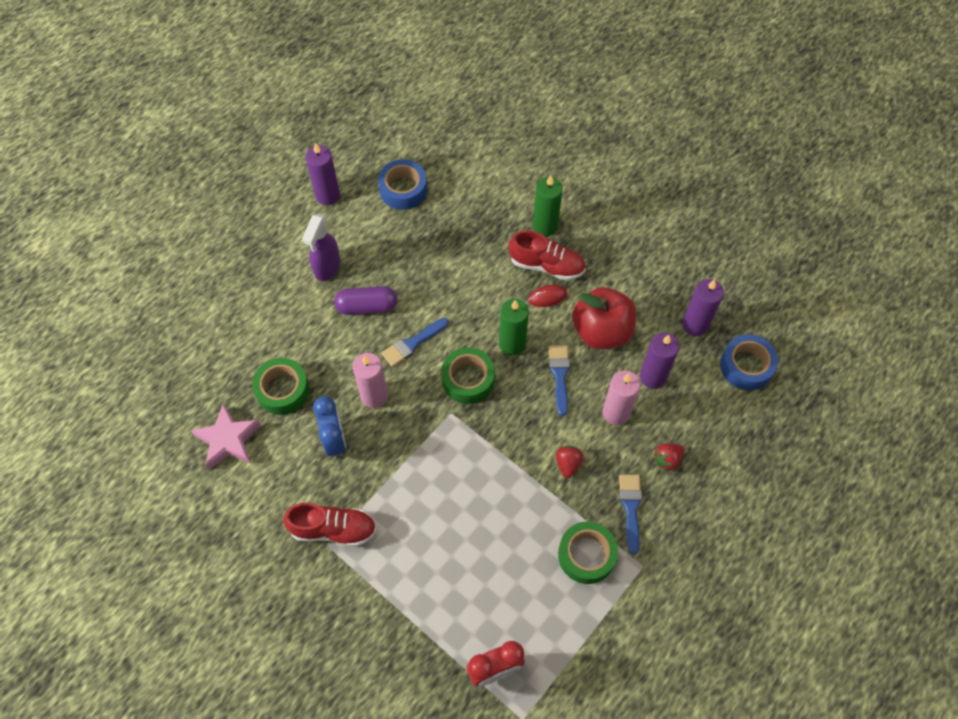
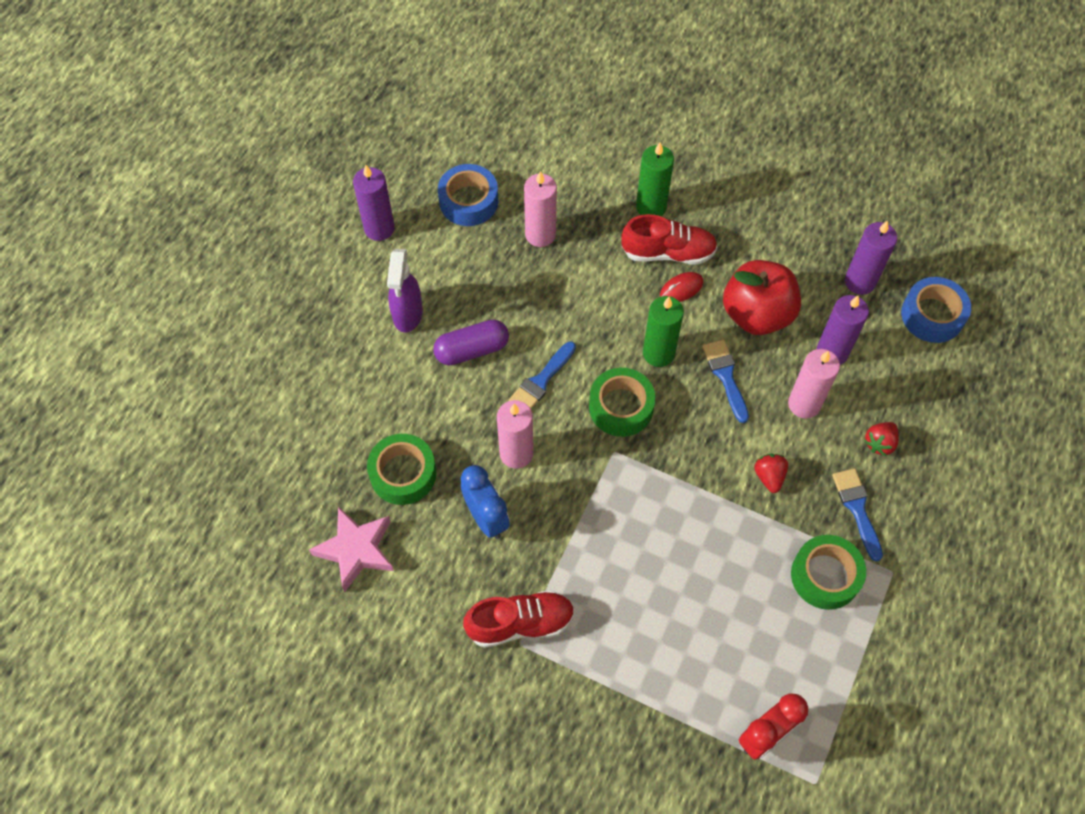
camera: 15 degrees left, 0 degrees up
none -> pink candle [524,171,557,247]

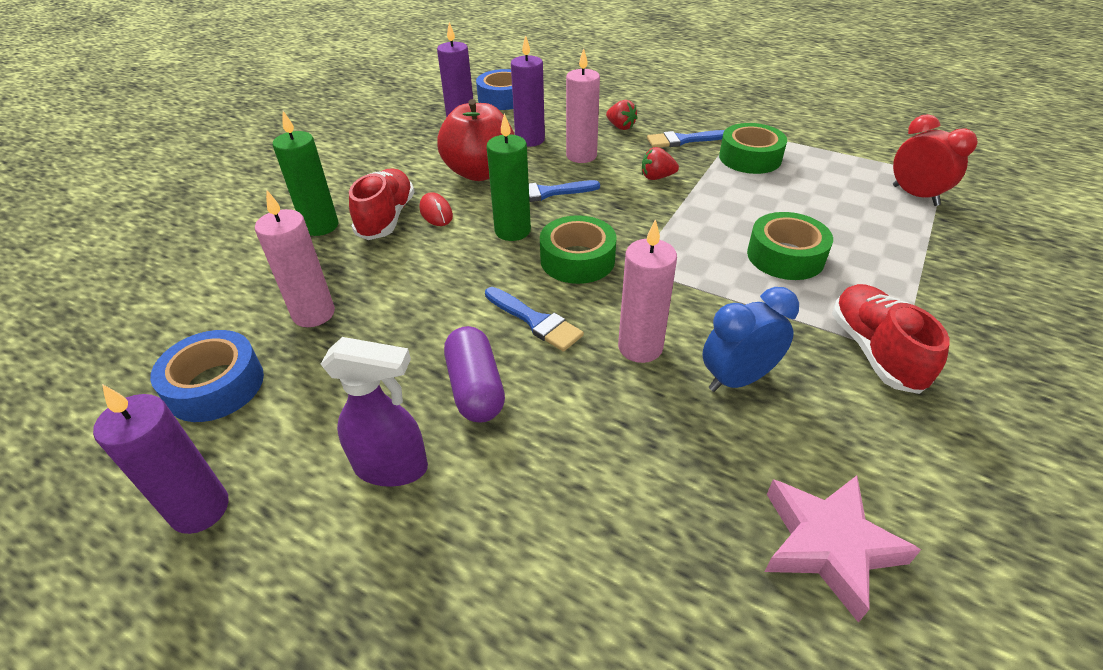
camera: 85 degrees left, 20 degrees down
green tape [367,434,436,505] -> green tape moved to [747,212,833,280]

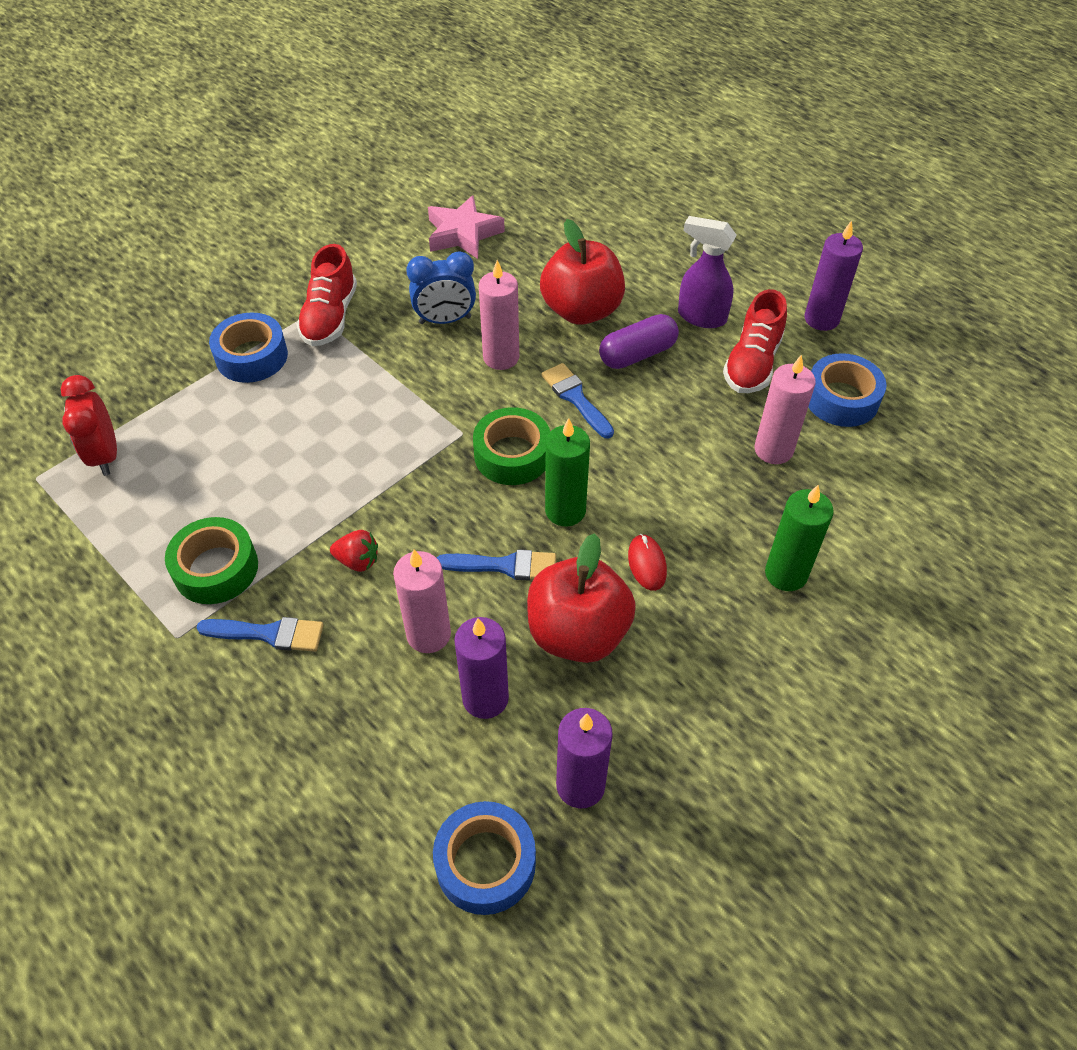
camera: 165 degrees left, 10 degrees up
red shoe [349,168,415,240] -> red shoe moved to [723,289,787,393]
purple capsule [444,326,505,423] -> purple capsule turned 60 degrees clockwise [599,314,679,369]
red strawberry [606,100,638,130] -> none
green tape [747,212,833,280] -> none
none -> blue tape [209,312,288,383]
none -> red apple [540,219,625,325]

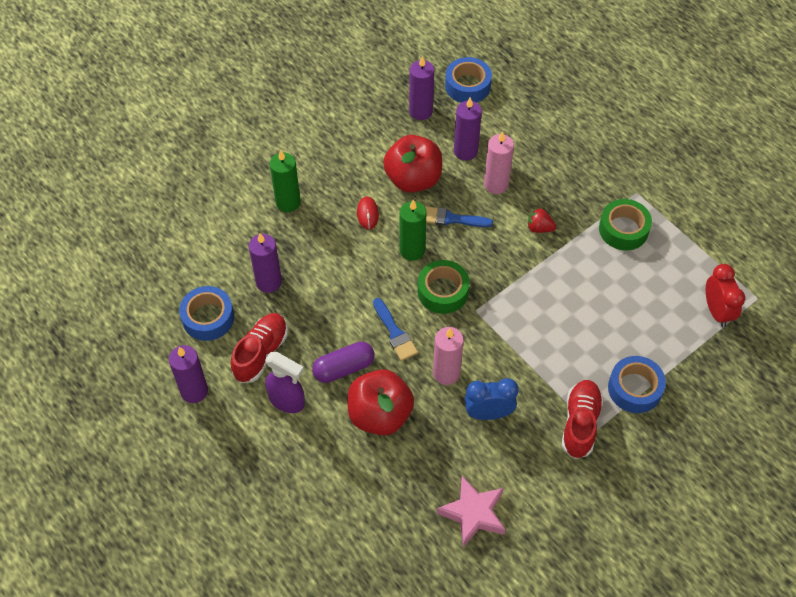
camera: 175 degrees left, 5 degrees up
blue brush [196,617,324,652] -> none
pink candle [755,354,816,464] -> purple candle [249,233,282,293]

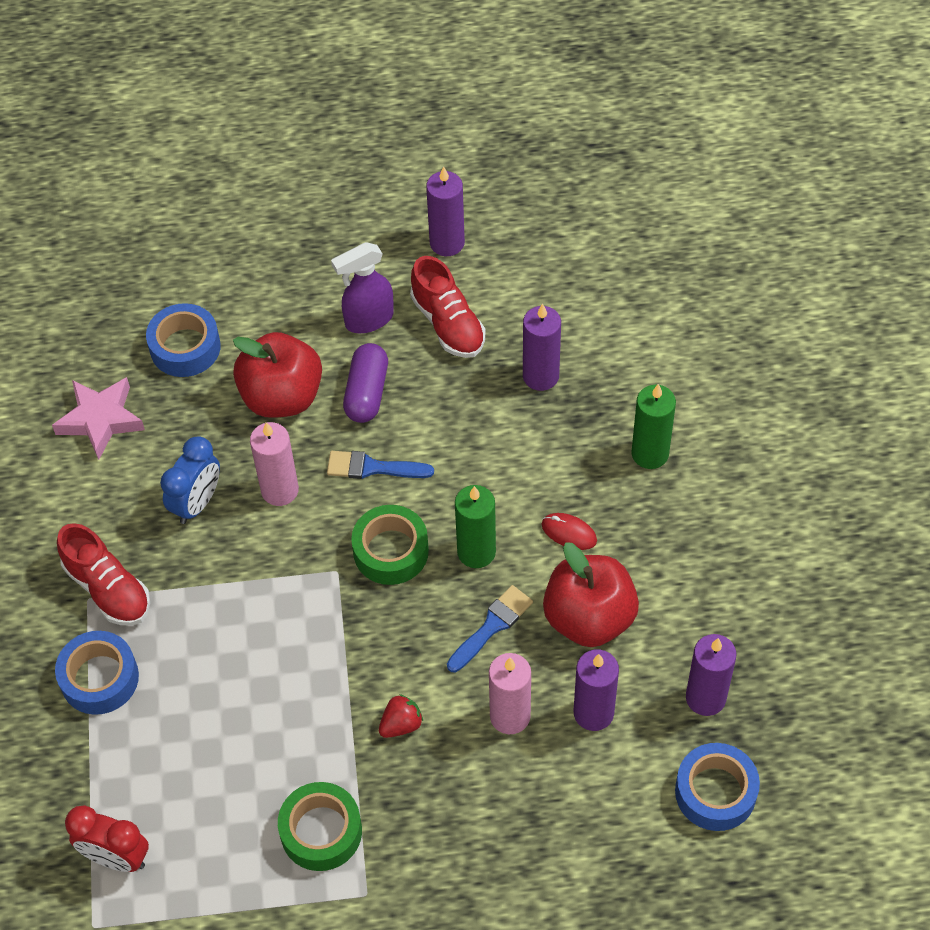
camera: 125 degrees right, 0 degrees up
blue tape [179,286,234,341] -> blue tape moved to [146,303,221,377]

